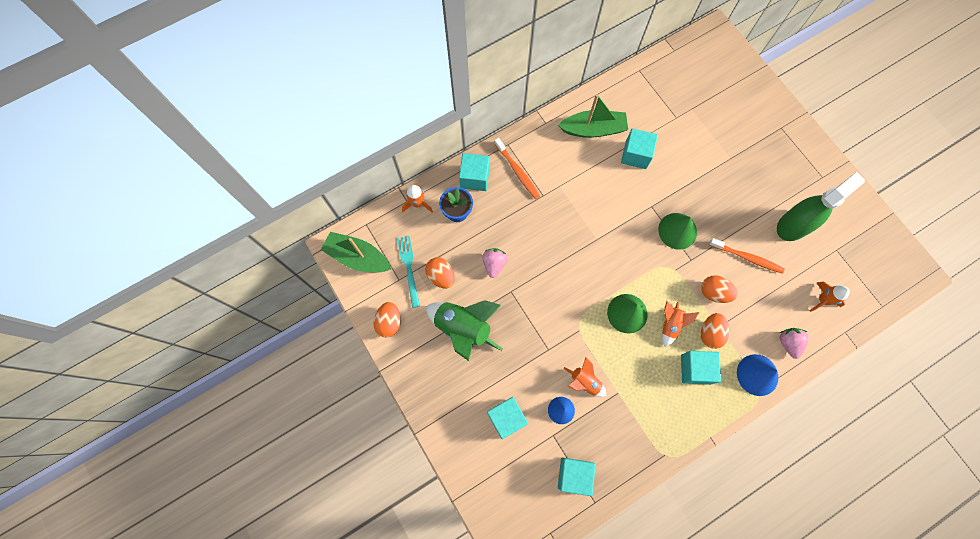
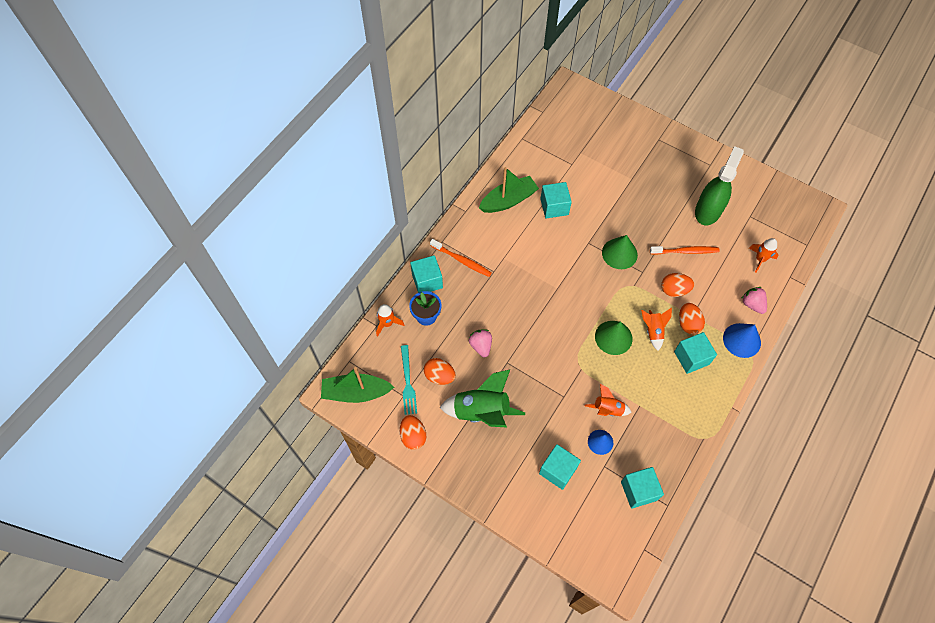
camera: 25 degrees left, 10 degrees down
turquoise fork [397,236,420,308] -> turquoise fork turned 150 degrees counterclockwise [401,345,417,415]

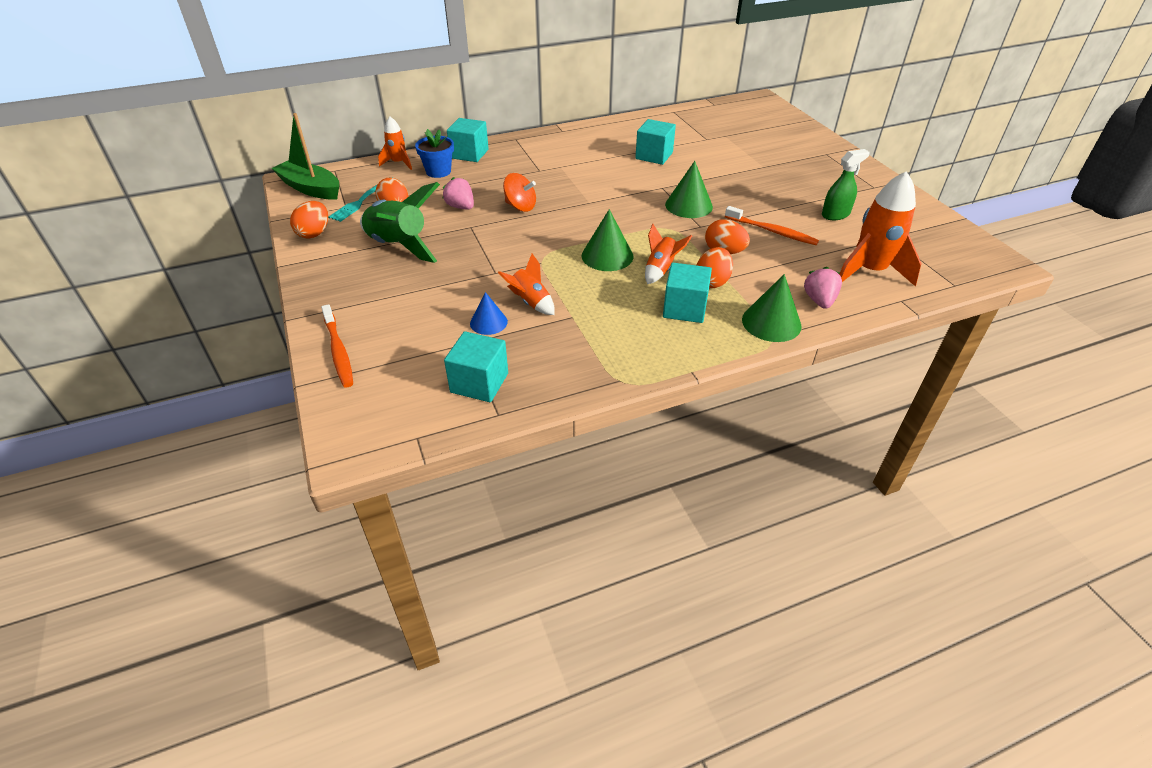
camera: 35 degrees right, 20 degrees down
orange toothbrush [430,239,492,277] -> orange toothbrush moved to [321,304,353,387]
pink strawberry [469,329,492,357] -> pink strawberry turned 60 degrees counterclockwise [443,177,474,209]
green boat [479,167,539,213] -> none
turquoise cube [539,444,581,490] -> none
green spray bottle [695,146,744,225] -> green spray bottle [822,149,870,220], size x0.60
blue cone [723,323,761,358] -> green cone [742,274,802,342]
orange rocket [749,238,778,273] -> orange rocket [839,171,922,287], size x1.82
none -> orange spinning top [503,173,536,212]

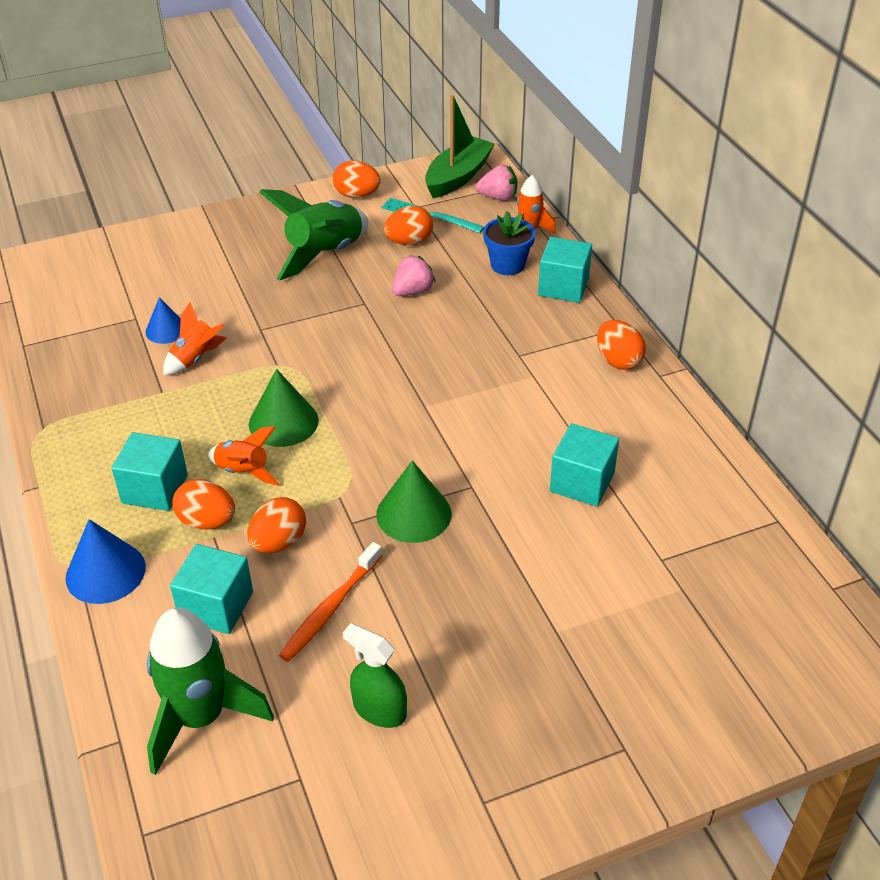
camera: 90 degrees right, 0 degrees up
orange toothbrush [321,304,353,387] -> none
turquoise cube [444,331,508,402] -> turquoise cube moved to [170,544,253,634]
orange spinning top [503,173,536,212] -> none
green cone [742,274,802,342] -> blue cone [65,519,146,604]
pink strawberry [804,267,842,309] -> pink strawberry moved to [476,164,517,201]
green spray bottle [822,149,870,220] -> green spray bottle turned 150 degrees clockwise [343,623,407,728]
orange rocket [839,171,922,287] -> green rocket [147,608,274,775]
none -> orange egg [597,320,646,370]

